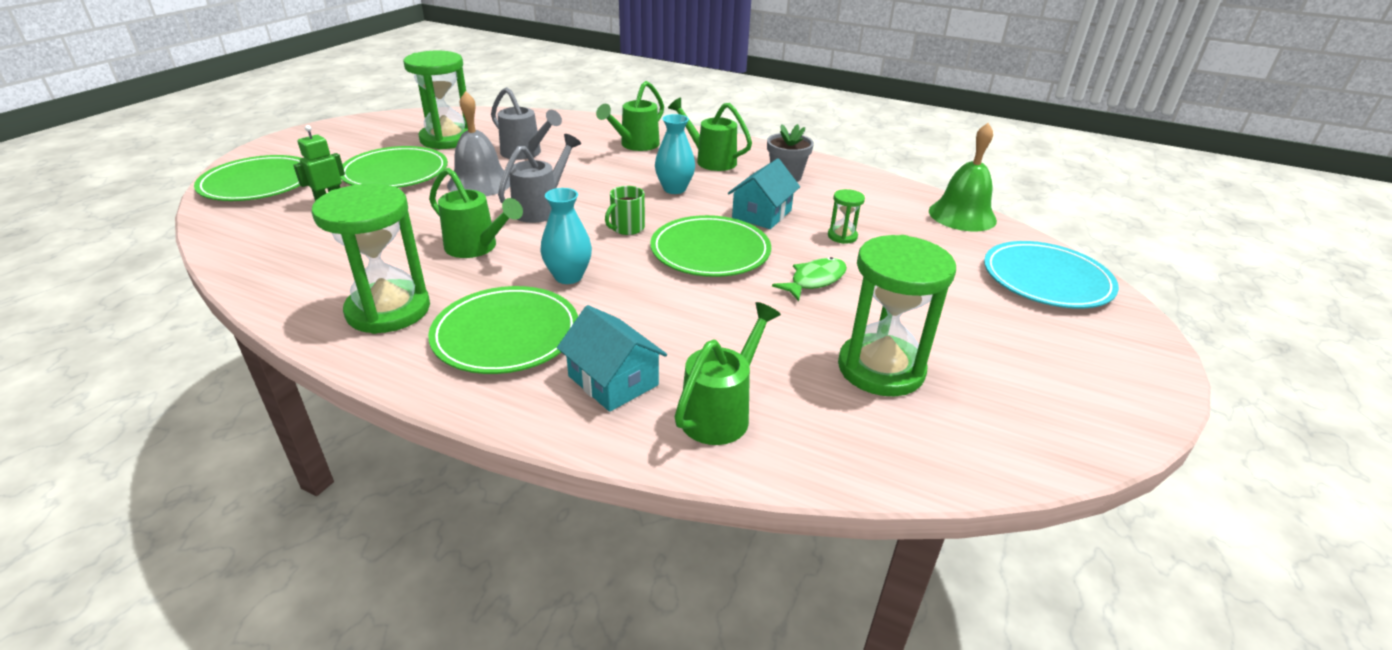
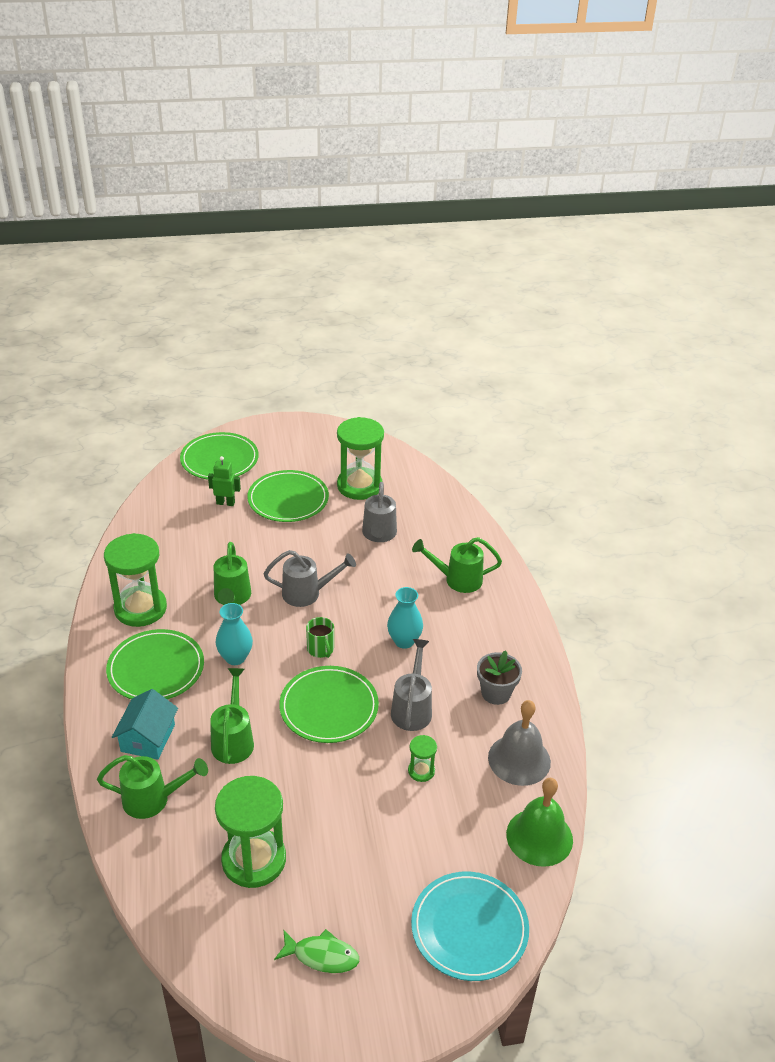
camera: 55 degrees right, 5 degrees up
grey bell [447,91,510,196] -> grey bell moved to [488,700,551,786]
green mug [605,186,645,235] -> green mug turned 120 degrees counterclockwise [306,617,334,658]
green watering can [668,98,752,171] -> green watering can moved to [210,668,254,764]
turquoise house [728,158,800,229] -> grey watering can [391,639,432,731]
green fish [772,257,847,301] -> green fish moved to [274,929,359,973]

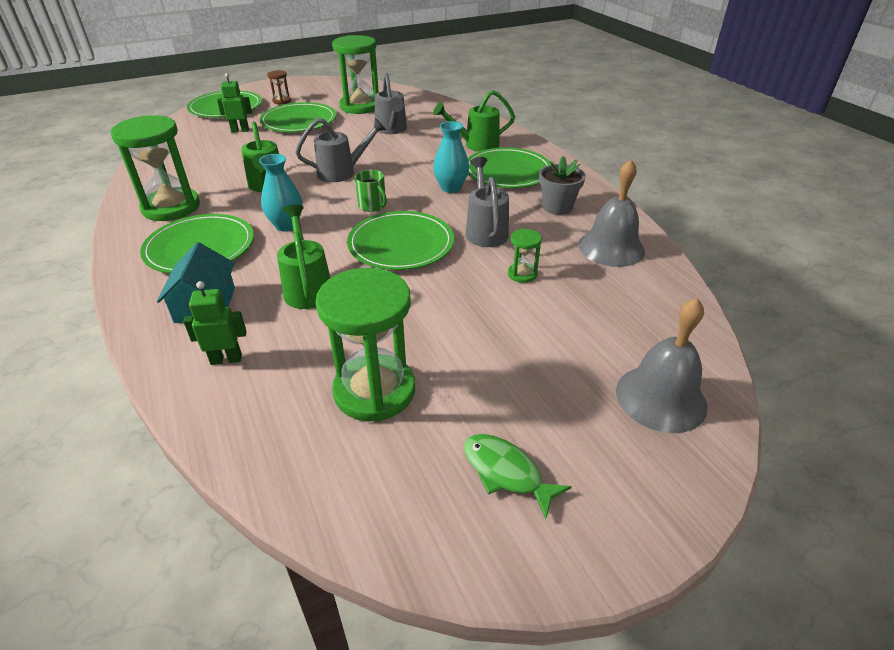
camera: 15 degrees left, 0 degrees up
green watering can [97,755,208,819] -> green robot [183,281,247,365]
green fish [274,929,359,973] -> green fish turned 135 degrees counterclockwise [464,434,572,519]
turquoise plate [411,872,529,981] -> grey bell [616,298,708,433]
green bell [506,778,573,867] -> none
none -> brown hourglass [267,70,291,105]
none -> green plate [468,147,551,188]

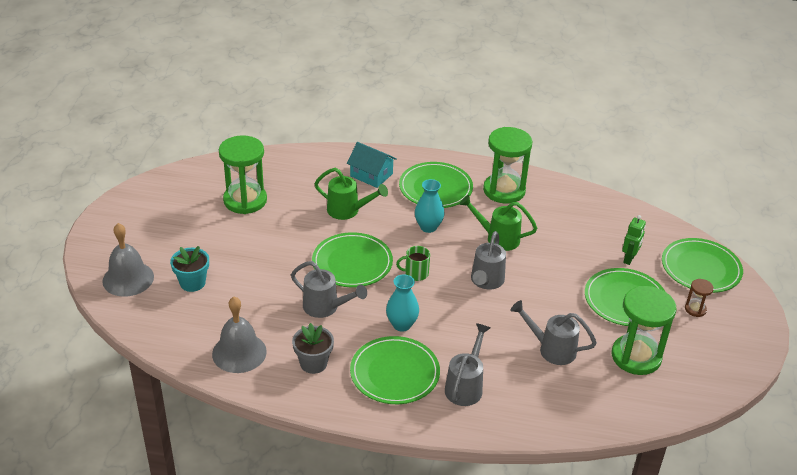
camera: 125 degrees right, 0 degrees up
green robot [183,281,247,365] -> none
green watering can [433,90,515,152] -> grey watering can [445,323,490,406]
green fish [464,434,572,519] -> none
green hourglass [508,229,542,283] -> none
none -> turquoise flower pot [170,246,209,292]

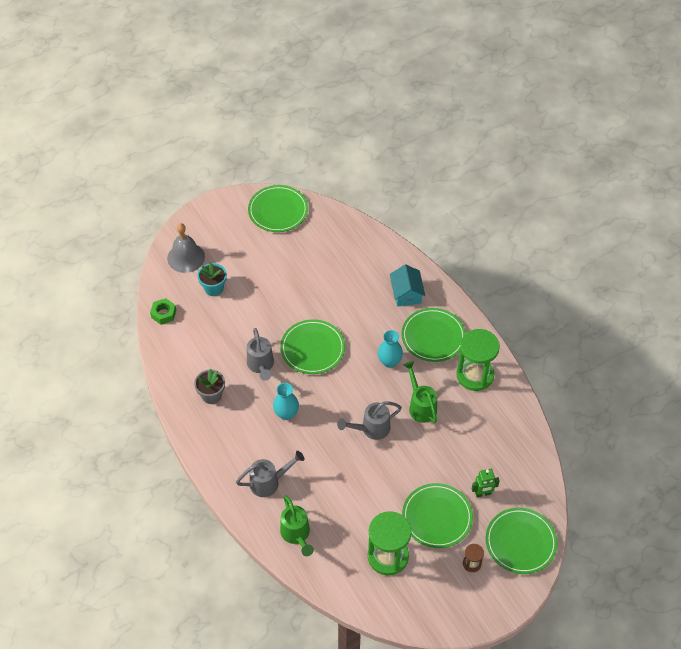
camera: 50 degrees right, 15 degrees up
grey bell [212,297,267,373] -> none
green hourglass [219,135,267,214] -> none
green watering can [314,168,388,220] -> green watering can moved to [280,496,314,556]
green plate [350,336,440,404] -> green plate moved to [248,185,308,232]
green mug [396,246,430,281] -> none
grey watering can [510,300,597,365] -> none
none -> green nut [150,298,176,325]

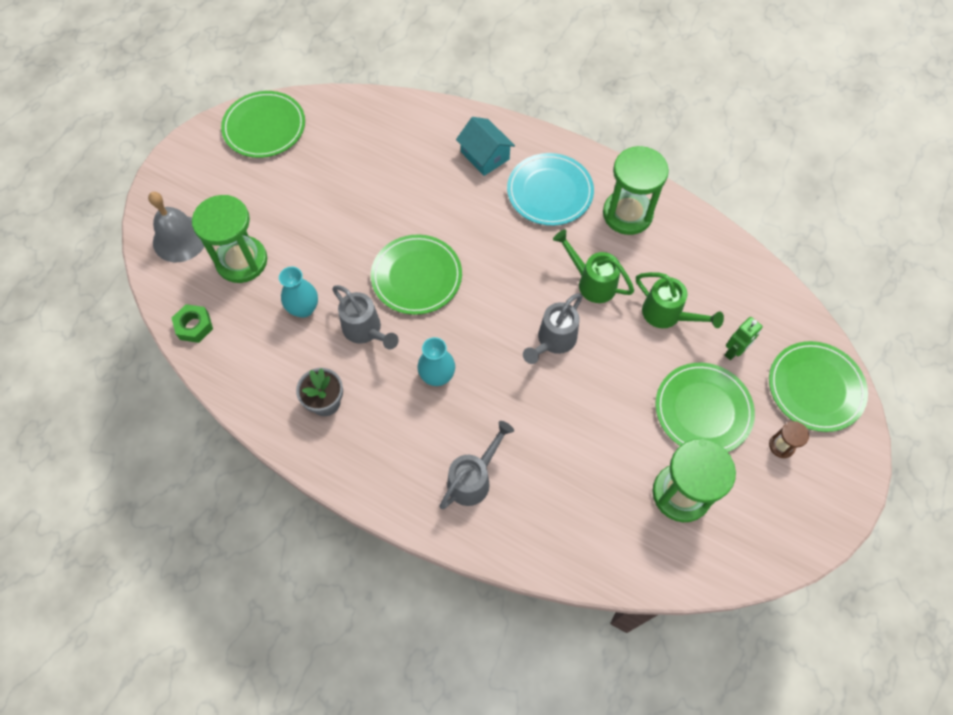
camera: 30 degrees left, 10 degrees up
turquoise flower pot [197,263,227,296] -> green hourglass [192,195,267,283]
green watering can [280,496,314,556] -> green watering can moved to [636,272,724,328]
turquoise vase [378,330,403,368] -> turquoise vase moved to [279,266,318,318]
green plate [401,308,466,362] -> turquoise plate [507,153,594,226]

